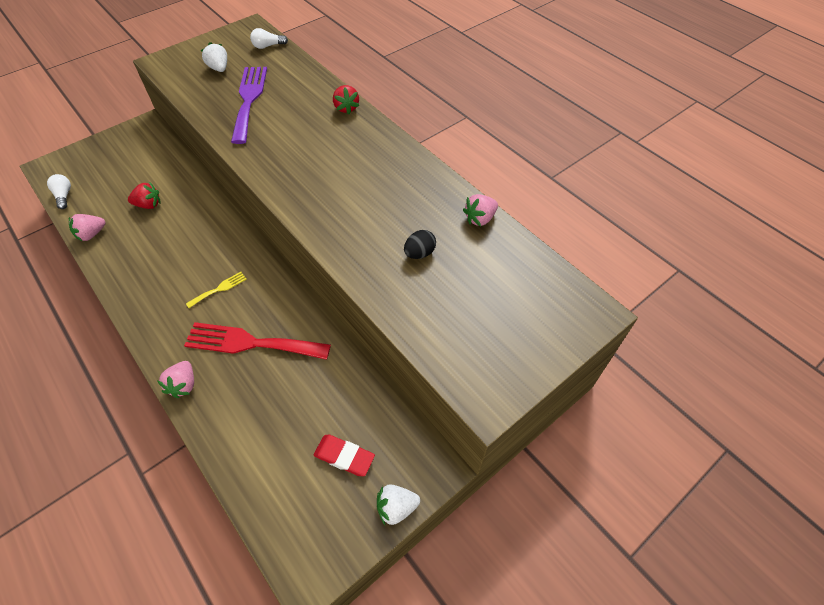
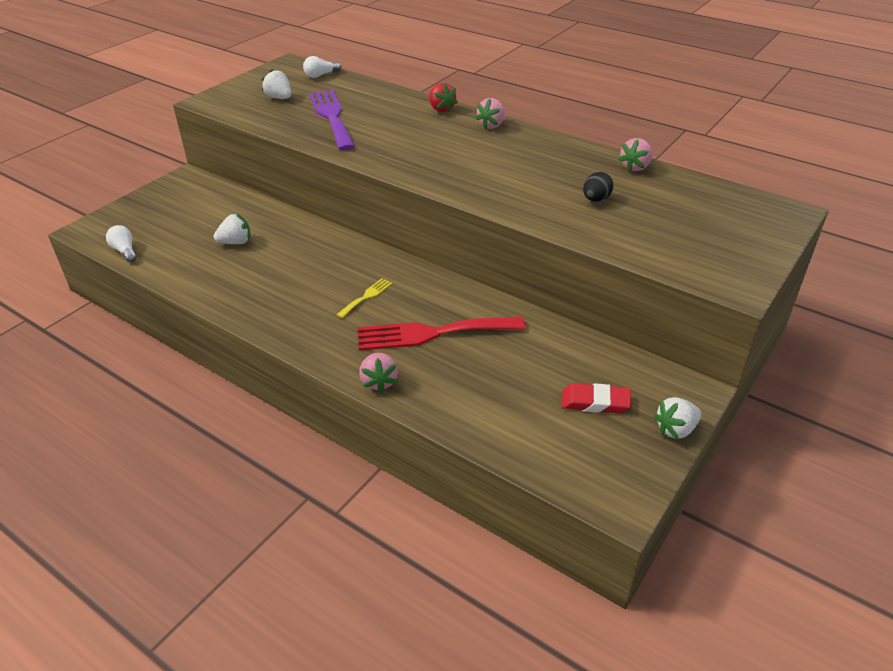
camera: 15 degrees left, 15 degrees down
pink strawberry [69,214,106,241] -> pink strawberry moved to [475,98,505,129]
red strawberry [128,182,161,209] -> white strawberry [214,214,250,244]

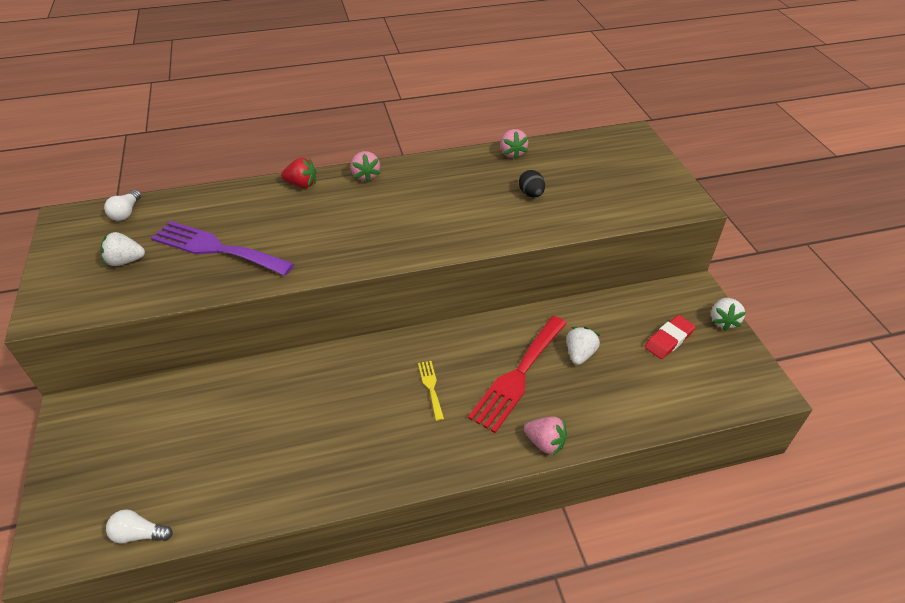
camera: 50 degrees left, 5 degrees up
white strawberry [214,214,250,244] -> white strawberry moved to [567,327,600,365]

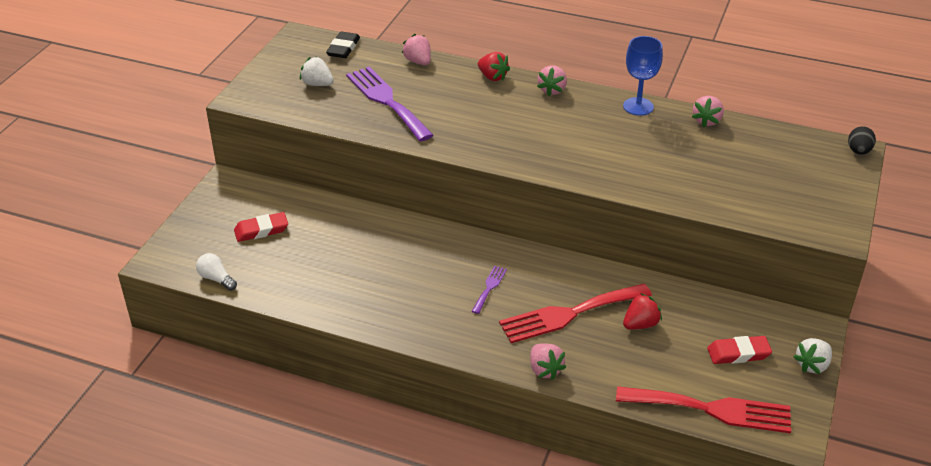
camera: 35 degrees right, 5 degrees down
white light bulb [104,190,141,221] -> black eraser [326,31,360,58]
yellow fork [418,361,444,421] -> purple fork [472,266,507,314]
black egg [519,170,545,197] -> black egg moved to [848,126,876,155]
white strawberry [567,327,600,365] -> red strawberry [623,293,662,330]
none -> red eraser [234,212,288,242]
none -> pink strawberry [402,34,431,65]
none -> red fork [616,386,791,433]
none -> blue goblet [623,36,663,116]

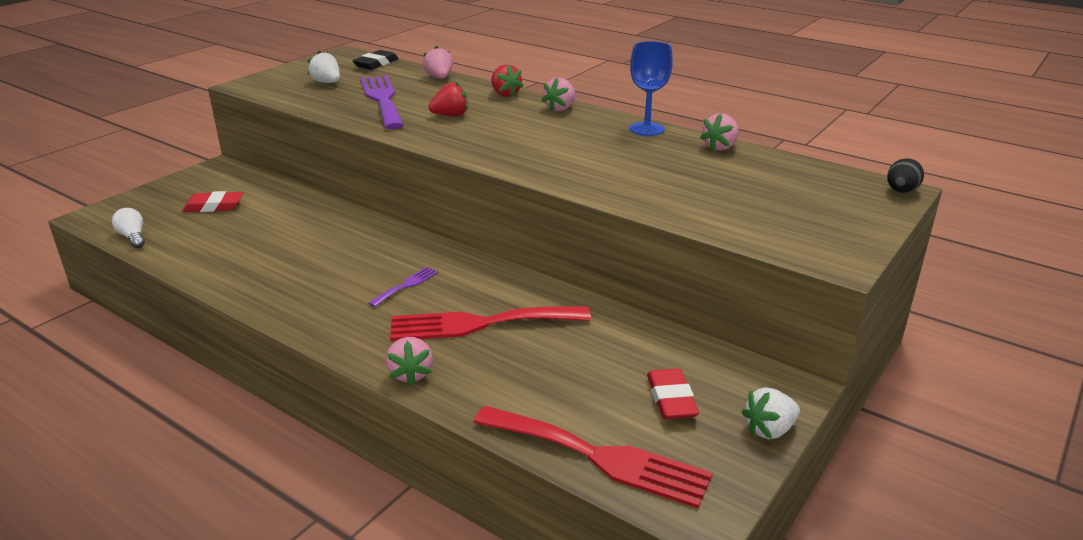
camera: 15 degrees right, 10 degrees down
red strawberry [623,293,662,330] -> red strawberry moved to [429,81,468,116]
red eraser [707,336,772,364] -> red eraser turned 75 degrees clockwise [647,369,699,419]

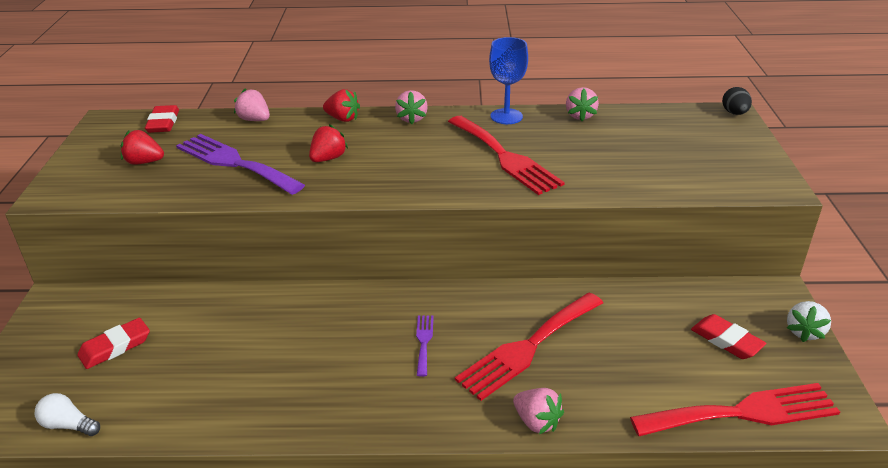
camera: 35 degrees left, 5 degrees up
white strawberry [308,51,340,83] -> red strawberry [121,130,164,165]
black eraser [352,50,398,70] -> red eraser [145,105,179,133]
none -> red fork [448,116,565,195]

